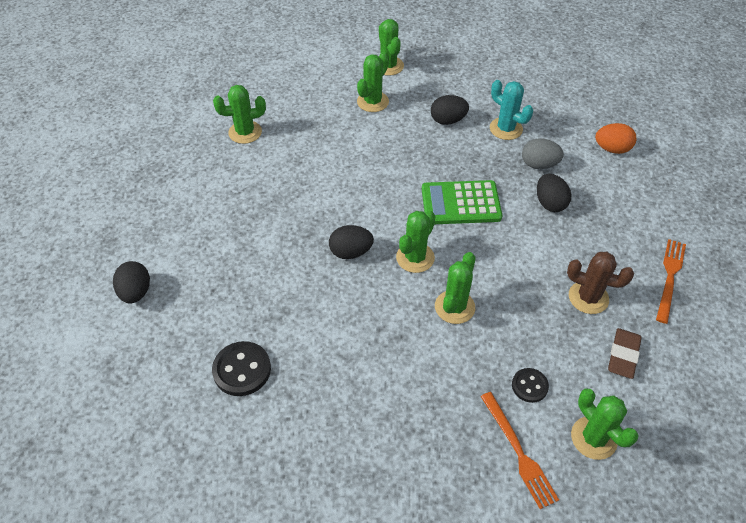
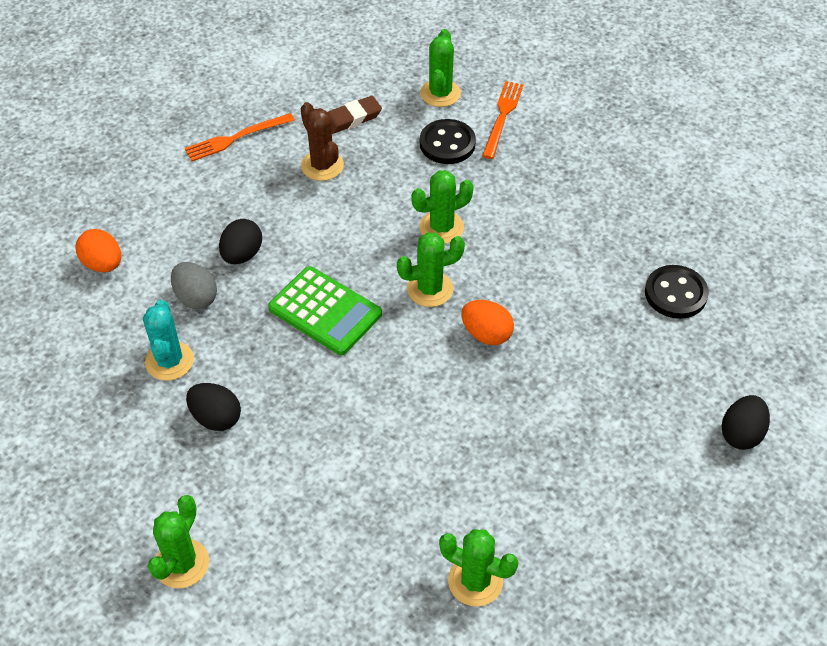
camera: 140 degrees left, 0 degrees up
black egg [329,225,374,259] -> orange egg [461,300,514,345]
green cactus [357,52,389,112] -> none
black button [512,368,549,403] -> black button [420,119,476,164], size x1.62

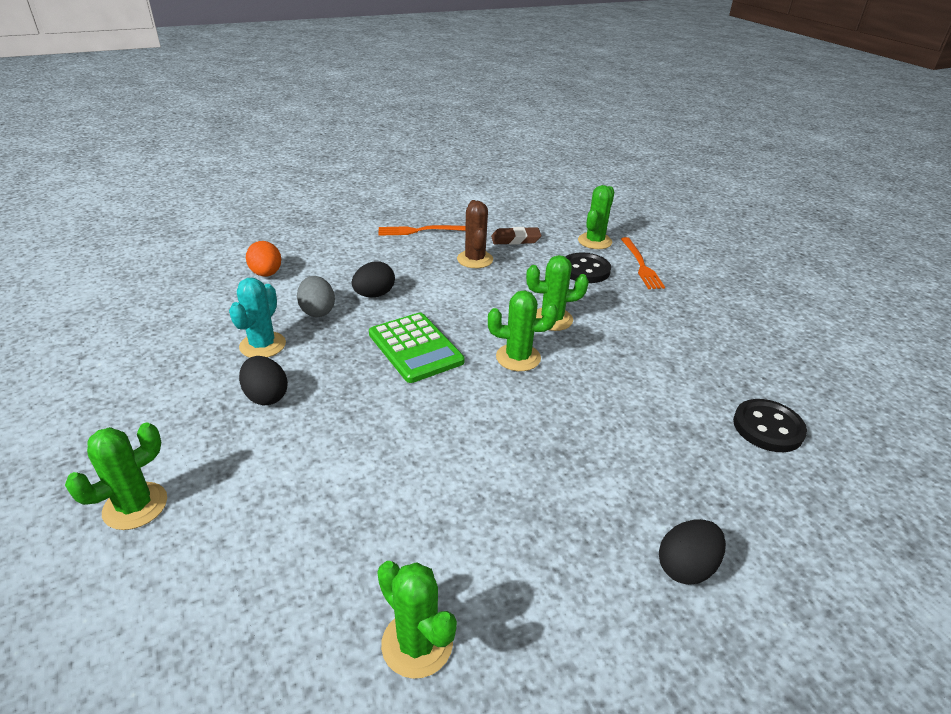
camera: 20 degrees right, 15 degrees down
orange egg [461,300,514,345] -> none
orange fork [482,81,523,159] -> orange fork turned 135 degrees clockwise [621,237,665,289]
black egg [721,395,770,450] -> black egg moved to [659,519,726,585]

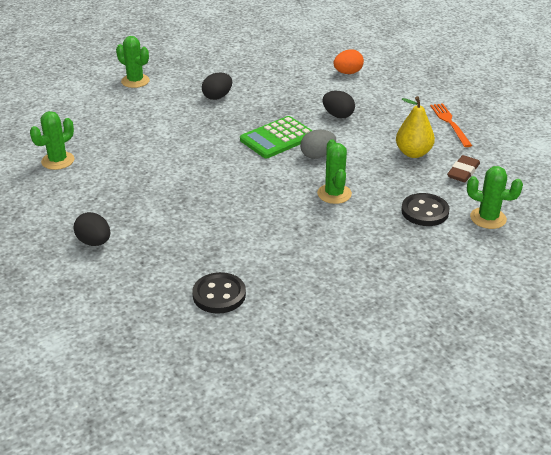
camera: 85 degrees right, 0 degrees up
turquoise cactus [229,278,286,358] -> none
grey egg [297,276,335,317] -> grey egg moved to [300,129,336,159]
brown cactus [457,200,493,268] -> yellow pear [396,96,435,158]
green cactus [488,290,558,371] -> none
brown eraser [491,227,542,245] -> brown eraser turned 45 degrees clockwise [447,155,480,182]
orange fork [621,237,665,289] -> none

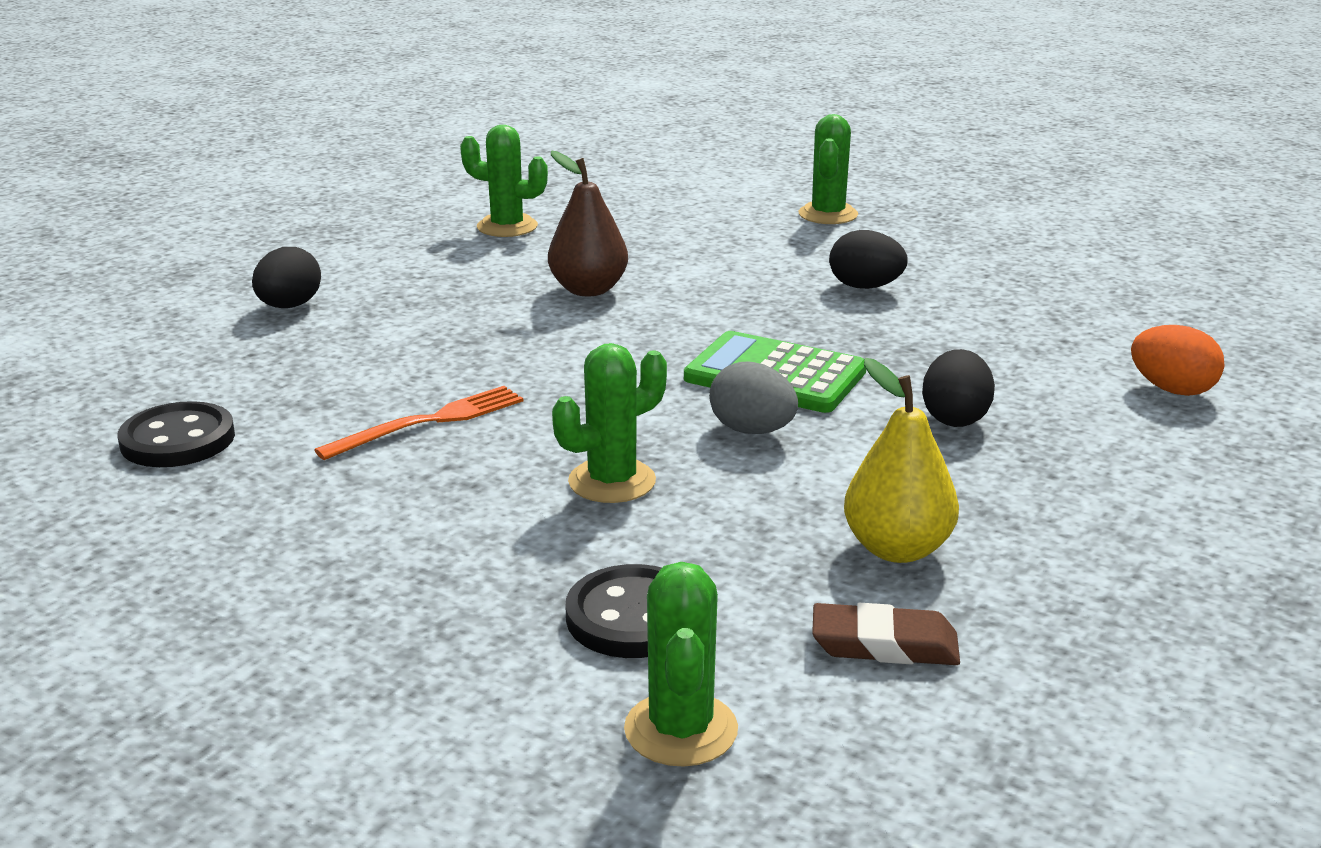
camera: 65 degrees right, 10 degrees down
orange fork [430,103,472,147] -> orange fork moved to [314,386,523,460]
none -> brown pear [548,151,628,296]

